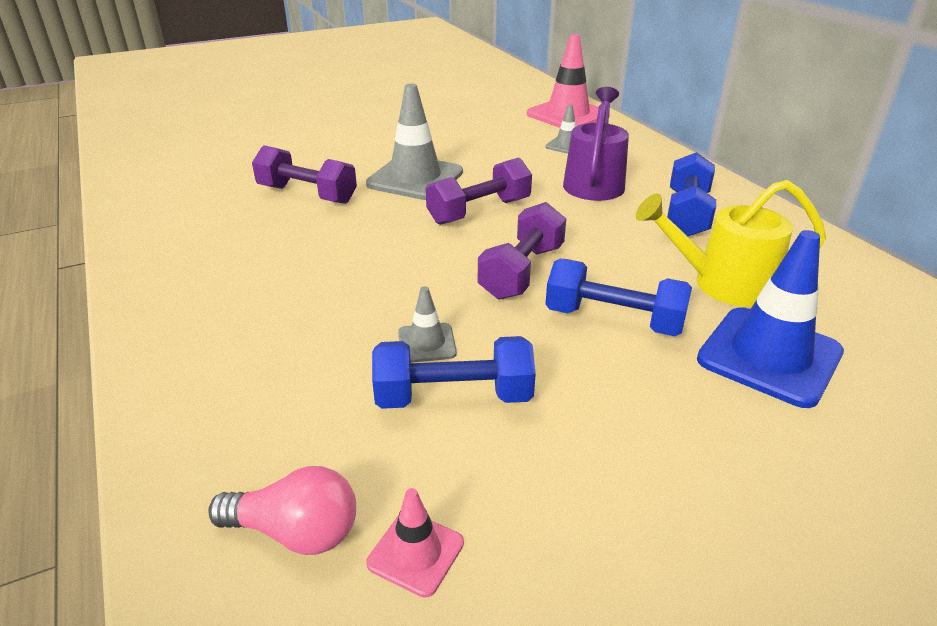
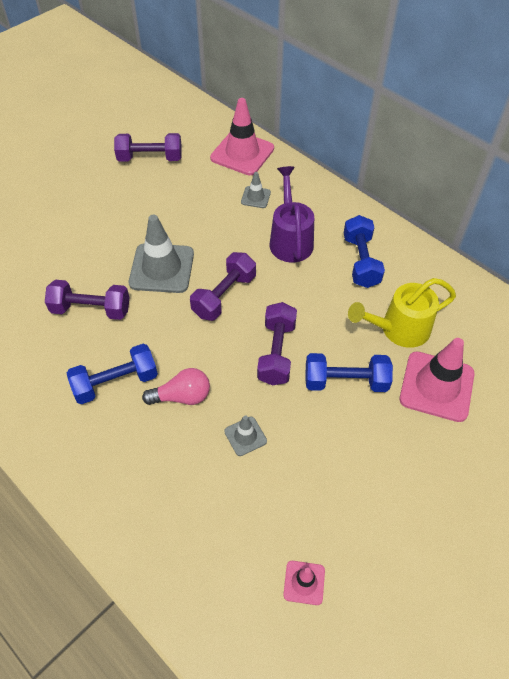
camera: 20 degrees left, 20 degrees up
pink light bulb [208,466,356,555] -> pink light bulb moved to [142,368,210,405]
blue dumbbell [372,336,536,409] -> blue dumbbell moved to [67,344,158,404]
blue traffic cone [697,230,844,408] -> pink traffic cone [400,338,474,422]
none -> purple dumbbell [114,133,182,162]

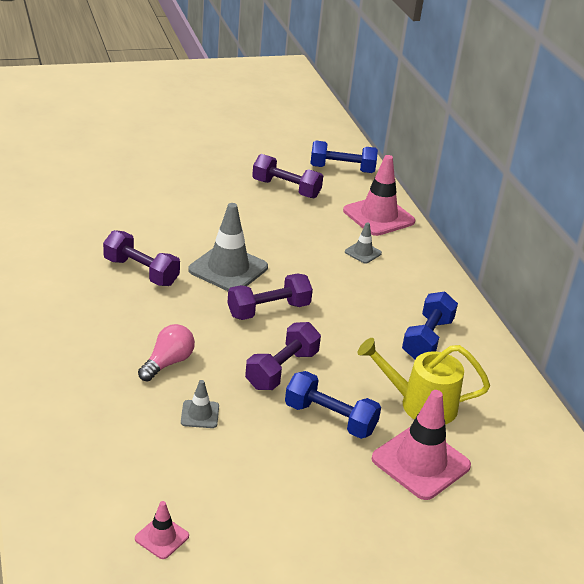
camera: 25 degrees right, 20 degrees down
blue dumbbell [67,344,158,404] -> blue dumbbell moved to [310,141,378,173]
pink light bulb [142,368,210,405] -> pink light bulb turned 75 degrees counterclockwise [138,324,195,381]
purple watering can [270,166,314,262] -> none

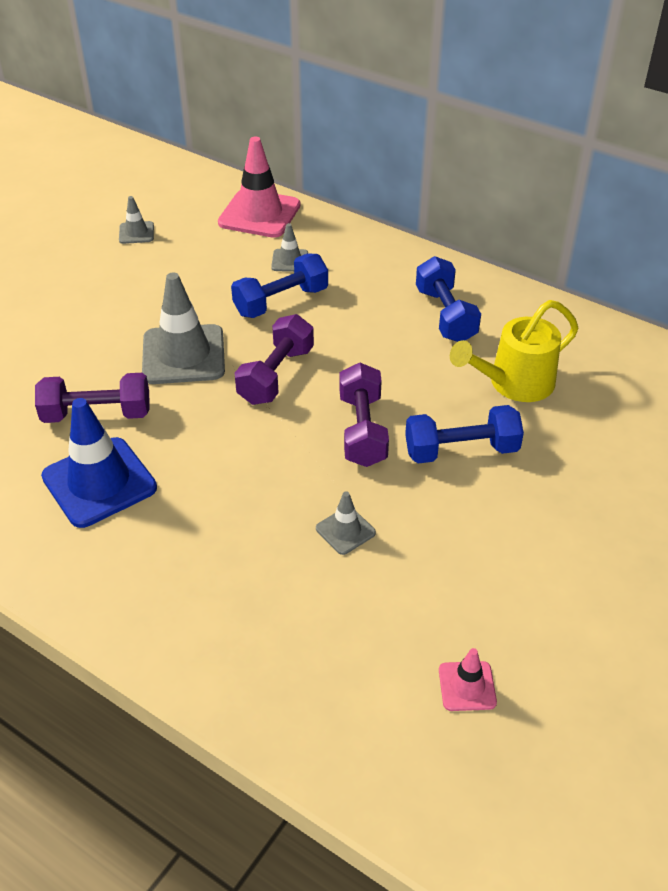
camera: 35 degrees left, 10 degrees up
pink light bulb [138,324,195,381] -> none
purple dumbbell [252,154,323,198] -> grey traffic cone [119,196,154,244]
blue dumbbell [310,141,378,173] -> blue dumbbell moved to [231,254,328,318]
pink traffic cone [372,390,471,500] -> none
none -> blue traffic cone [41,398,157,528]

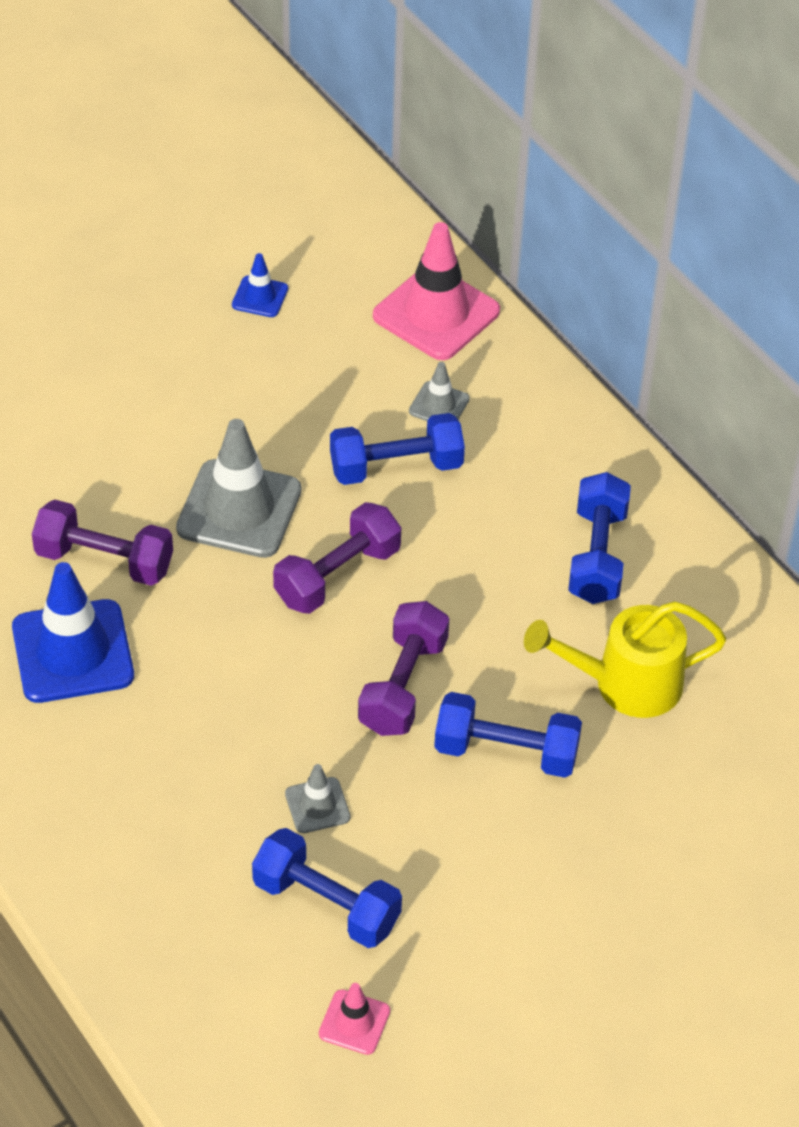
camera: 20 degrees right, 5 degrees up
grey traffic cone [119,196,154,244] -> blue traffic cone [232,253,288,317]
none -> blue dumbbell [252,828,402,948]

